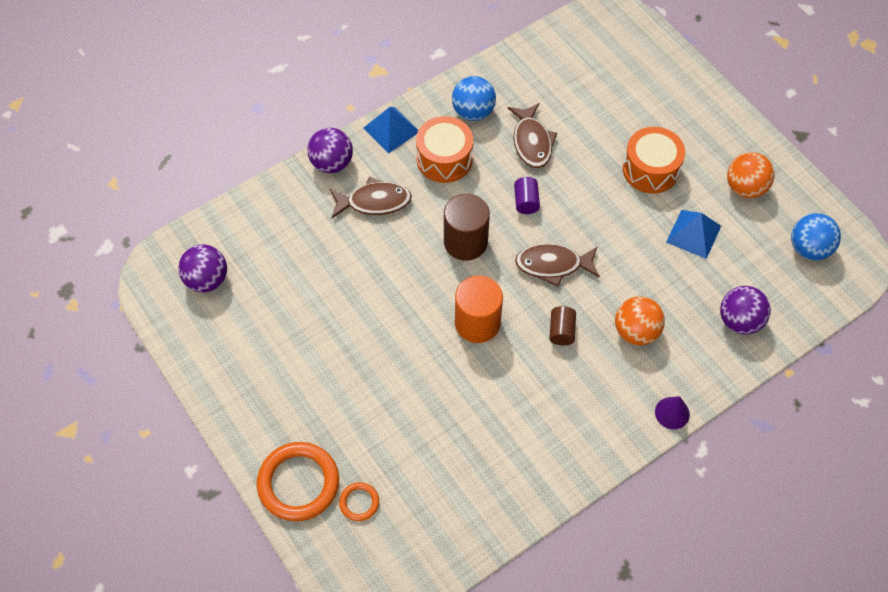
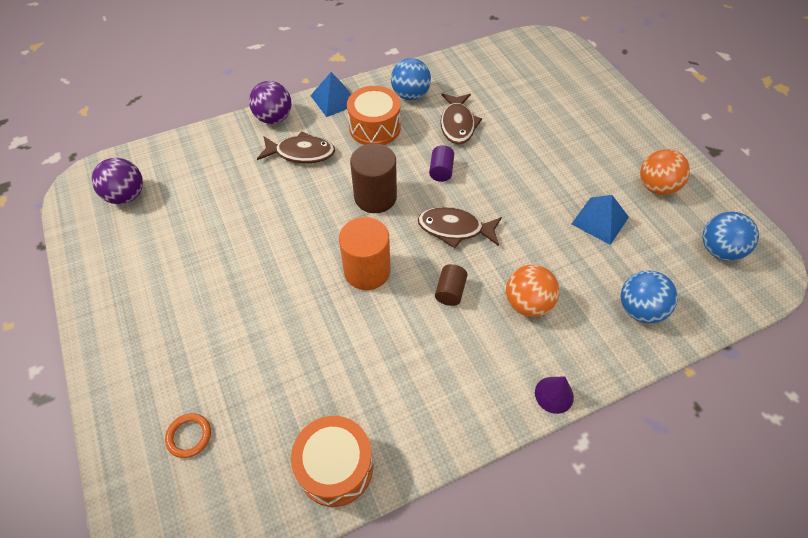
camera: 10 degrees right, 5 degrees down
orange ring [257,442,339,521] -> none
orange drum [623,127,685,193] -> orange drum moved to [291,416,373,507]
purple ball [720,286,771,334] -> blue ball [621,271,678,323]

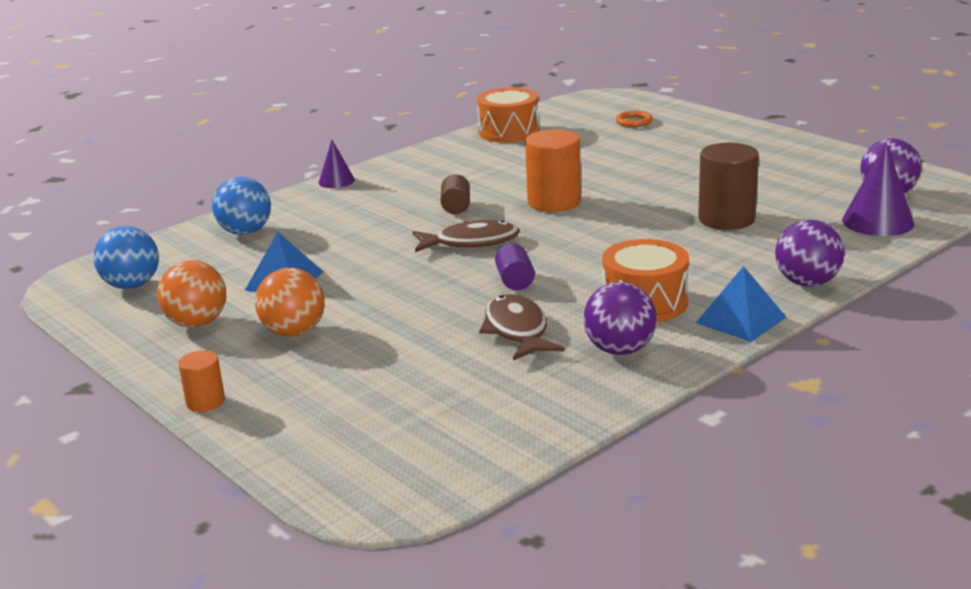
camera: 165 degrees right, 30 degrees down
brown fish [257,131,335,163] -> none
brown cylinder [350,143,397,213] -> brown cylinder moved to [698,143,759,230]
blue ball [391,58,431,100] -> purple ball [583,282,657,355]
orange ball [506,265,560,317] -> orange ball moved to [255,268,325,337]
none -> orange cylinder [178,350,225,412]
none -> purple cone [842,142,914,236]

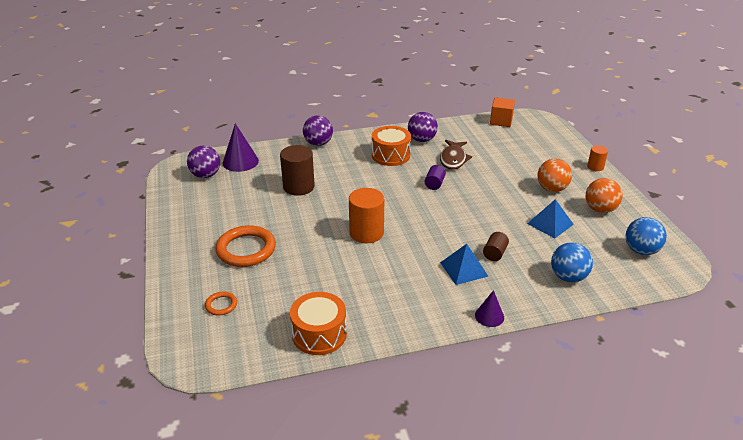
camera: 155 degrees left, 10 degrees up
brown fish [413,220,520,252] -> none
brown cylinder [441,174,470,214] -> brown cylinder moved to [483,232,509,261]
blue pyramid [696,266,786,342] -> blue pyramid moved to [440,244,489,285]
none -> orange ring [215,225,276,267]
none -> orange cube [490,97,515,127]

